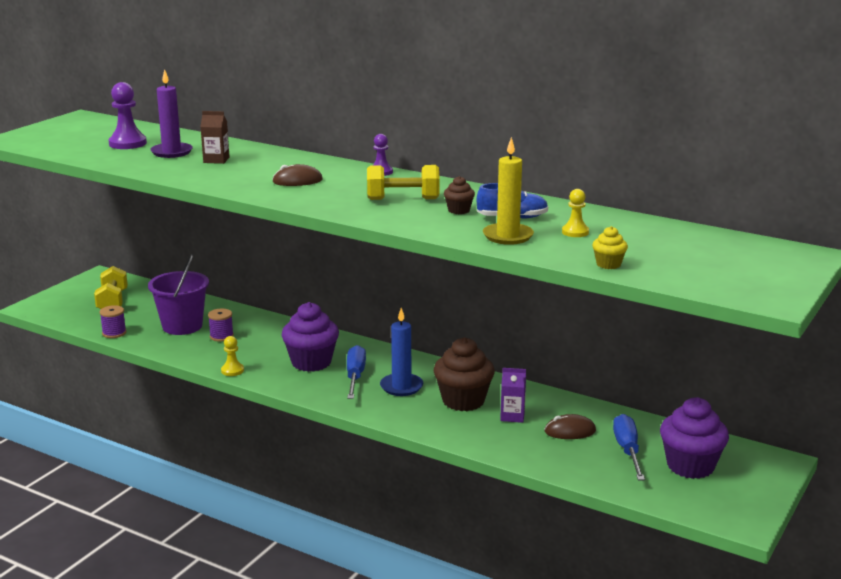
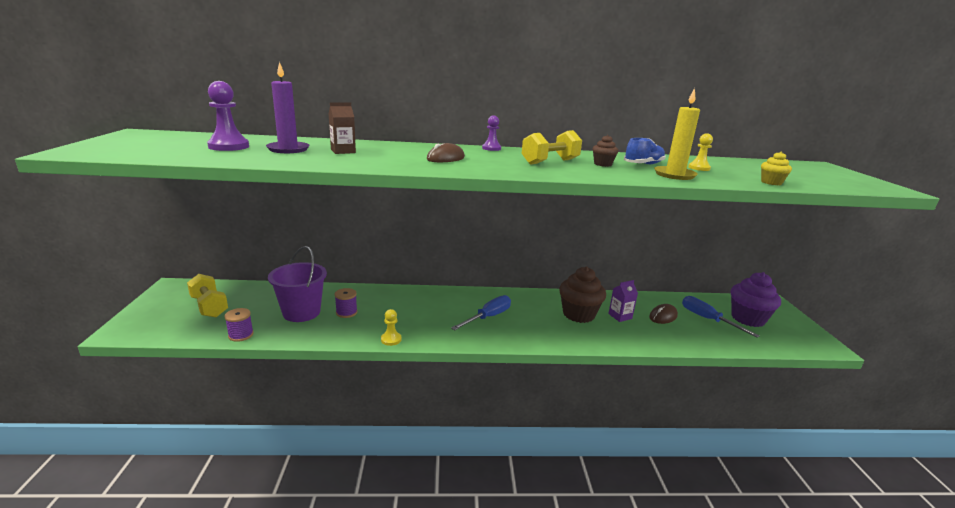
camera: 35 degrees left, 0 degrees up
purple cupcake [282,302,339,372] -> none
blue screwdriver [347,345,366,399] -> blue screwdriver turned 75 degrees clockwise [451,295,511,330]
blue candle [380,308,423,396] -> none

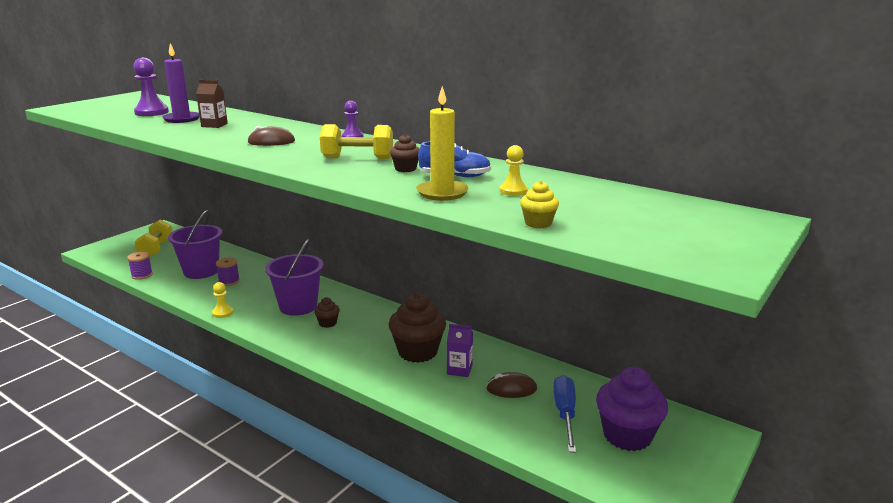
camera: 40 degrees right, 0 degrees up
blue screwdriver [451,295,511,330] -> brown cupcake [314,297,340,328]
none -> purple bucket [265,239,324,316]

